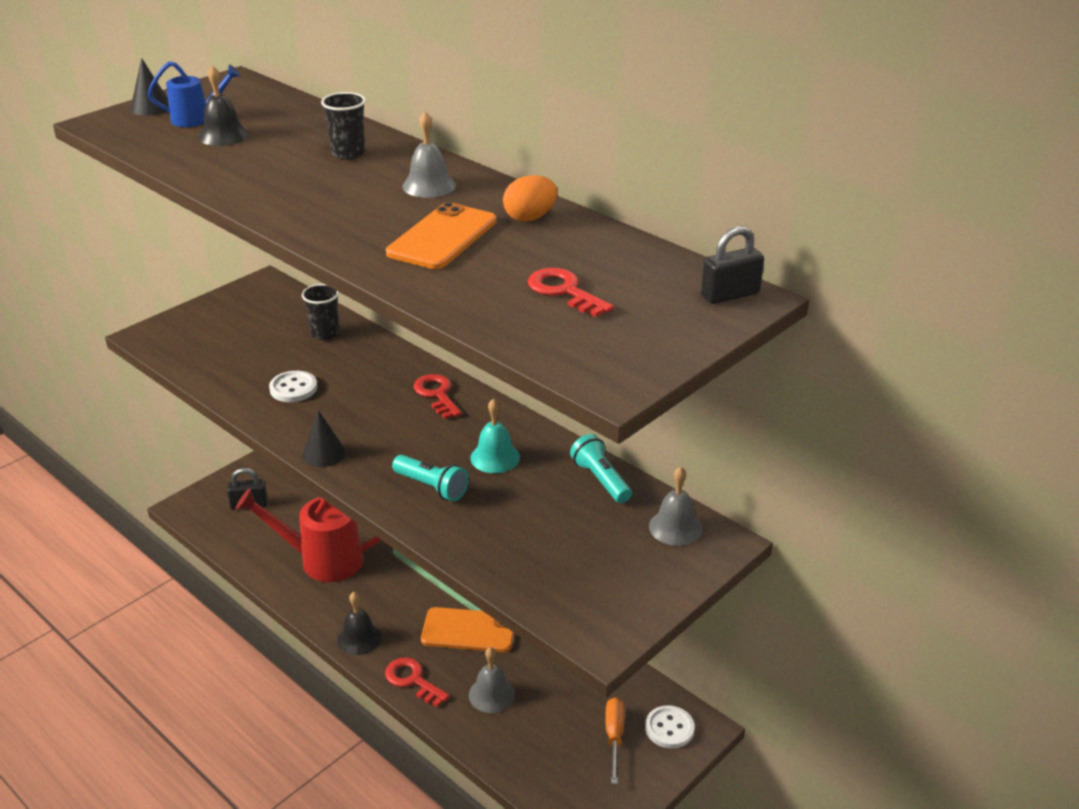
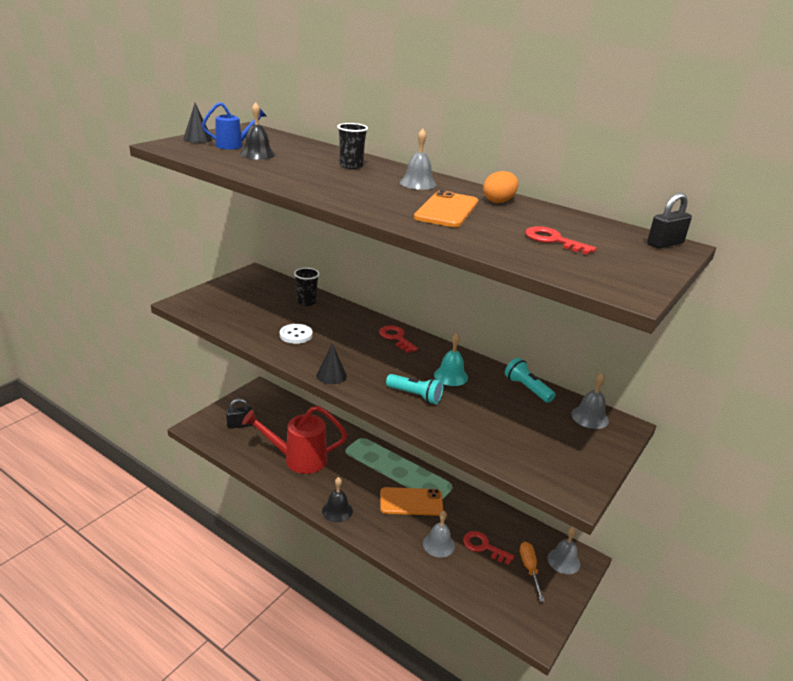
camera: 10 degrees left, 5 degrees down
red key [385,657,450,707] -> red key moved to [463,531,514,565]
white button [645,705,695,749] -> grey bell [547,527,580,574]

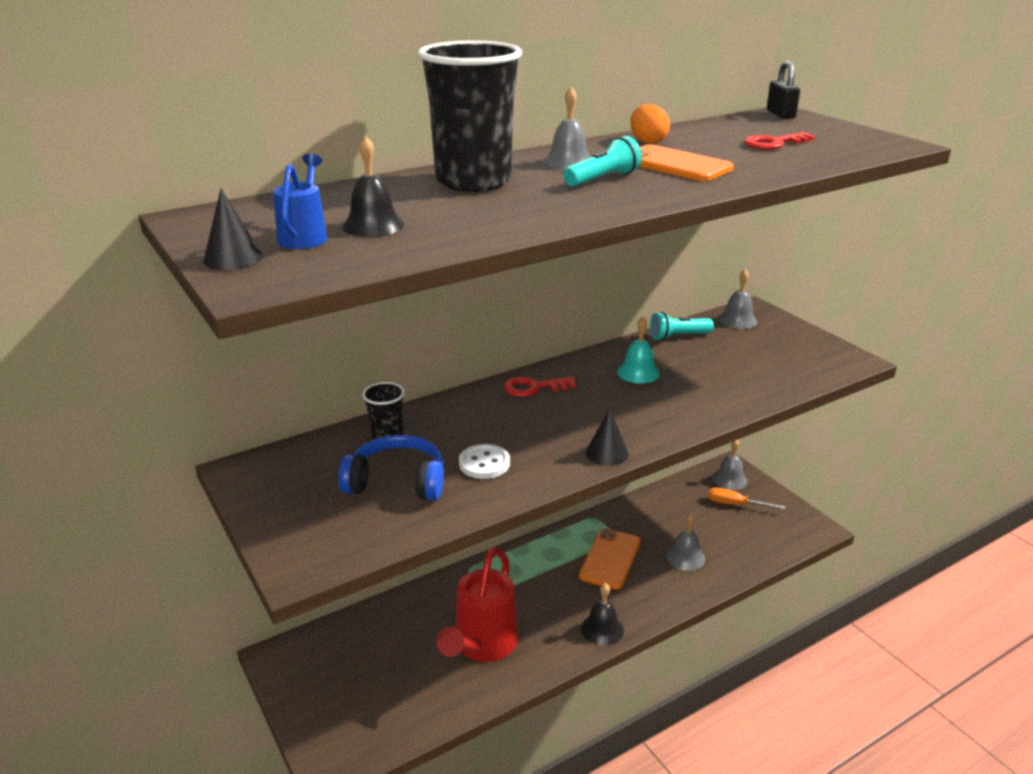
camera: 65 degrees left, 0 degrees up
black padlock [226,399,253,429] -> none
black cup [337,123,368,169] -> black cup [418,41,522,192], size x2.12
turquoise flashlight [386,374,443,404] -> turquoise flashlight moved to [564,136,642,187]
red key [463,531,514,565] -> none
none -> blue headphones [338,435,444,500]

